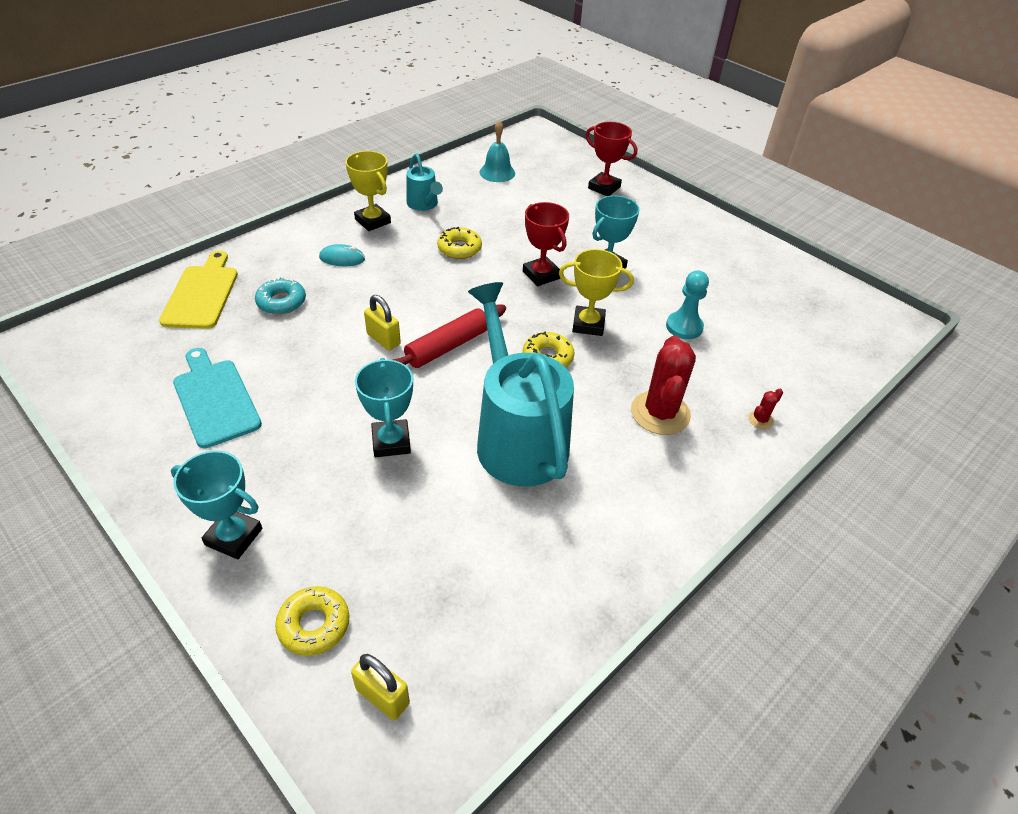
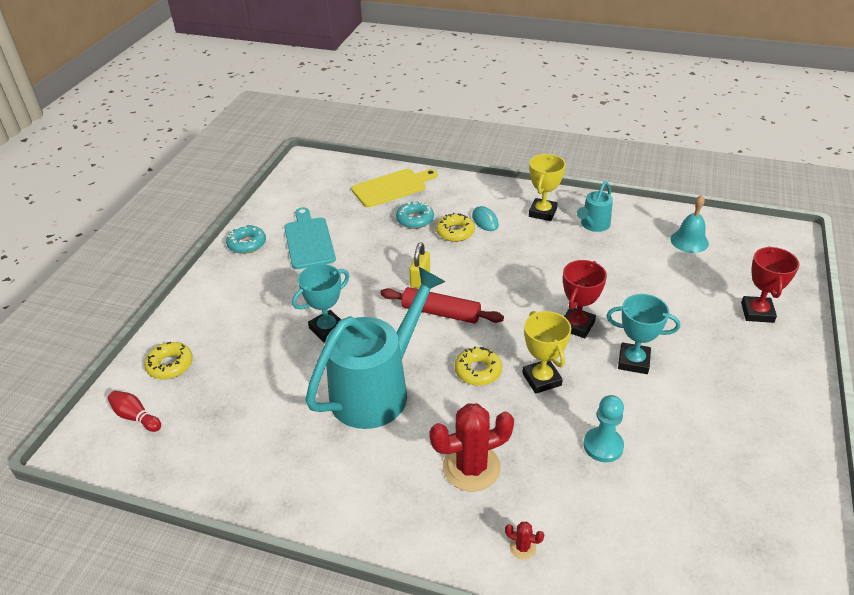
camera: 65 degrees right, 5 degrees down
turquoise trophy [171,451,262,559] -> none
turquoise cutting board [173,348,262,448] -> turquoise cutting board turned 45 degrees counterclockwise [284,207,336,269]
yellow padlock [351,654,410,720] -> red bowling pin [108,391,161,432]
yellow donut [437,227,482,259] -> yellow donut moved to [436,213,475,242]
none -> turquoise donut [226,225,266,254]

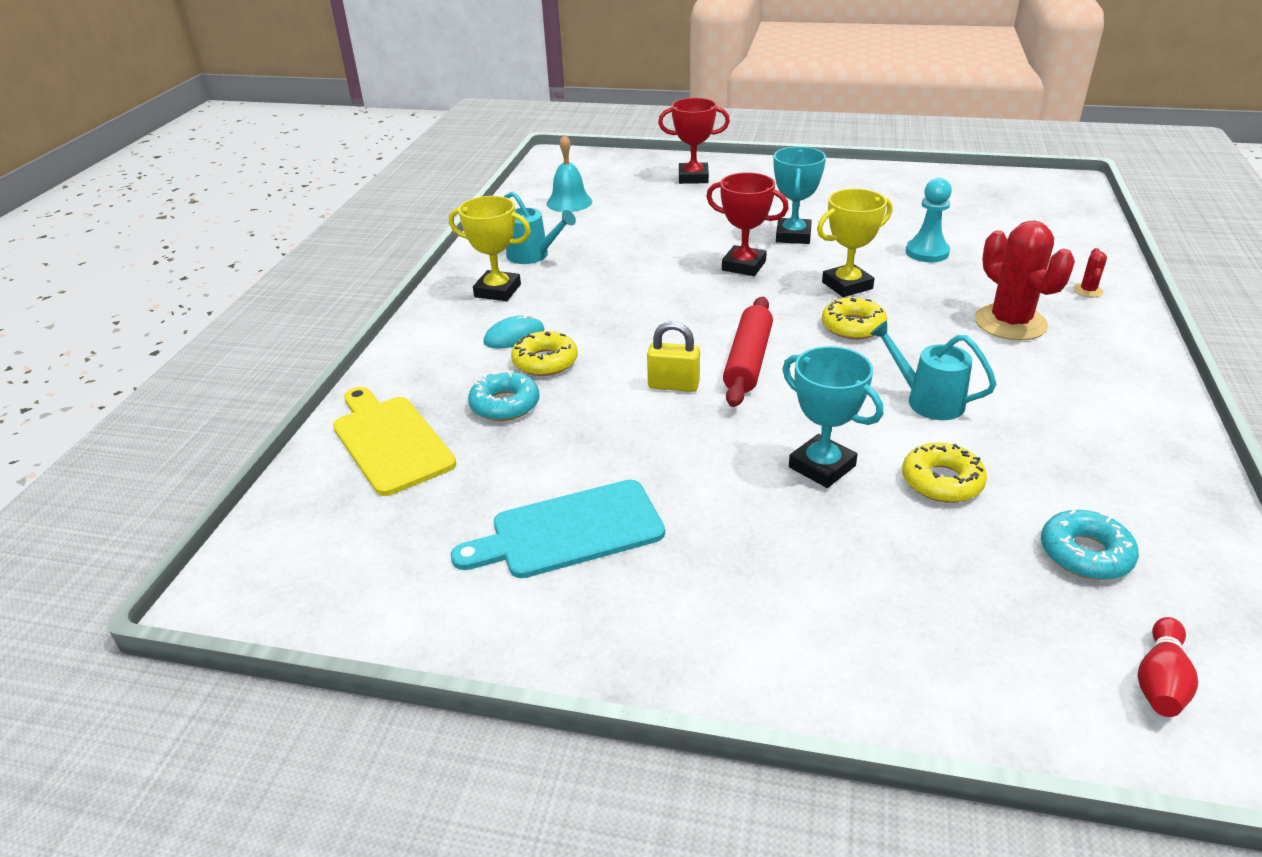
camera: 95 degrees left, 5 degrees down
yellow donut [144,342,193,379] -> yellow donut moved to [902,442,987,503]
turquoise donut [226,225,266,254] -> turquoise donut moved to [1041,510,1139,580]
turquoise watering can [305,267,446,429] -> turquoise watering can [870,320,997,420], size x0.47

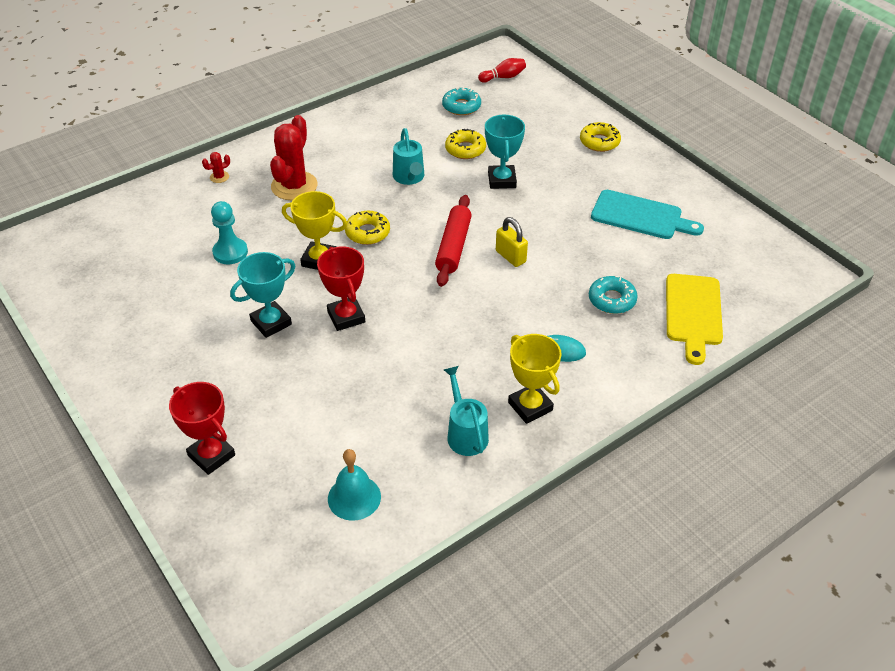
camera: 140 degrees left, 10 degrees up
yellow donut [511,331,578,376] -> yellow donut moved to [580,122,621,152]
red rolling pin [723,297,773,407] -> red rolling pin turned 45 degrees counterclockwise [435,195,472,287]

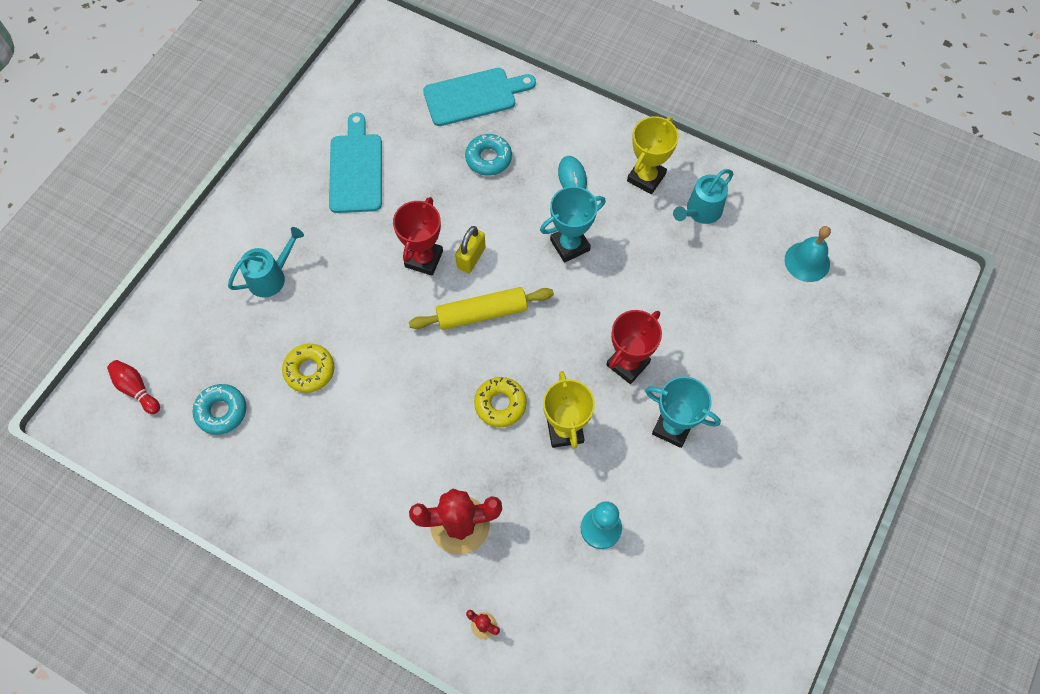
camera: 115 degrees left, 20 degrees up
red trophy [169,382,235,475] -> red trophy moved to [393,197,443,276]
turquoise watering can [393,128,424,185] -> turquoise watering can moved to [228,227,304,298]
red rolling pin [435,195,472,287] -> yellow rolling pin [409,287,554,330]
turquoise trophy [485,114,525,189] -> turquoise trophy moved to [540,186,606,263]
yellow donut [580,122,621,152] -> none
yellow cutting board [666,274,723,365] -> turquoise cutting board [423,68,536,126]

